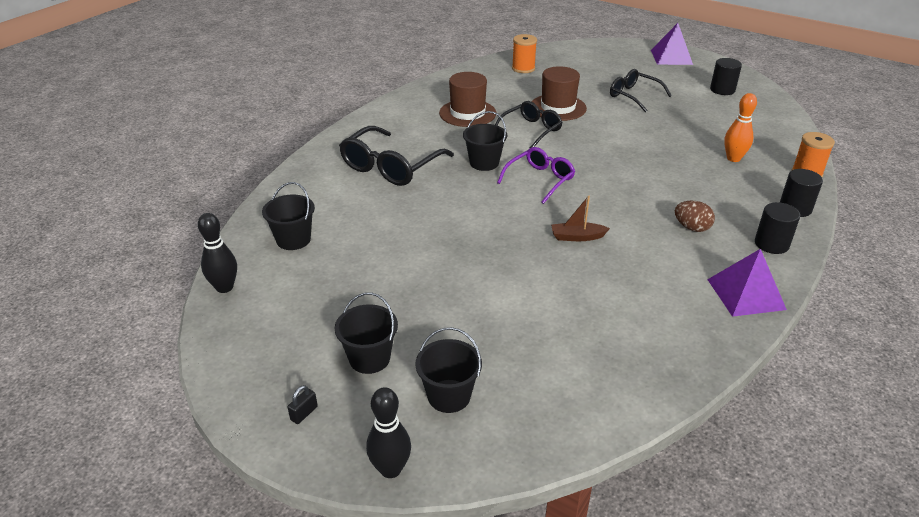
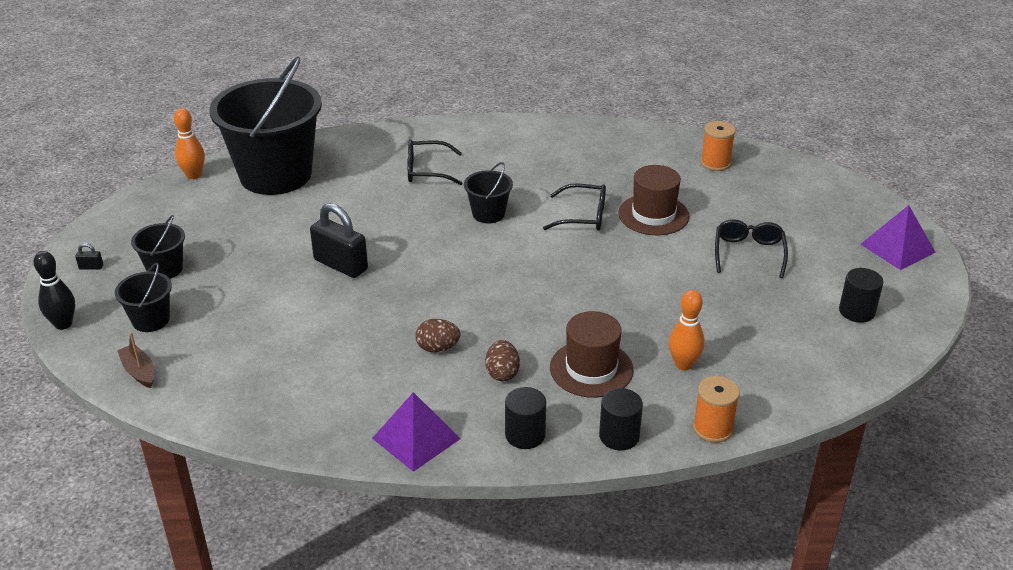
camera: 55 degrees right, 0 degrees up
black bowling pin [198,213,237,293] -> orange bowling pin [174,108,205,179]
black bucket [262,182,315,250] -> black bucket [209,57,322,195], size x2.31
black glasses [339,126,454,186] -> black glasses [408,140,462,185], size x0.65
brown hat [439,72,496,127] -> brown hat moved to [550,311,633,398]
purple glasses [497,147,575,204] -> none
brown boat [551,196,610,241] -> brown boat moved to [117,332,154,388]
none -> black padlock [310,203,368,278]
none -> brown egg [415,319,460,352]

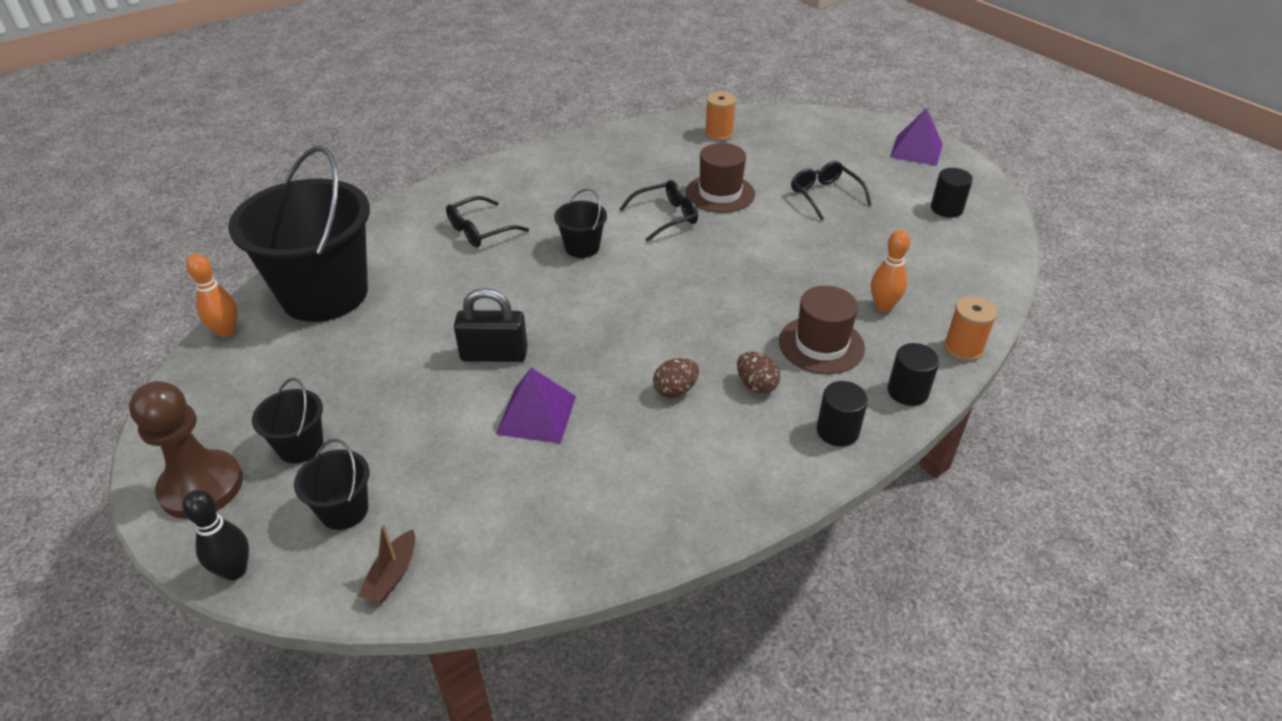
camera: 35 degrees left, 5 degrees up
black padlock [75,243,103,270] -> brown pawn [129,381,243,519]
brown boat [117,332,154,388] -> brown boat turned 90 degrees counterclockwise [358,523,415,603]
purple pyramid [372,392,461,472] -> purple pyramid moved to [496,367,576,444]

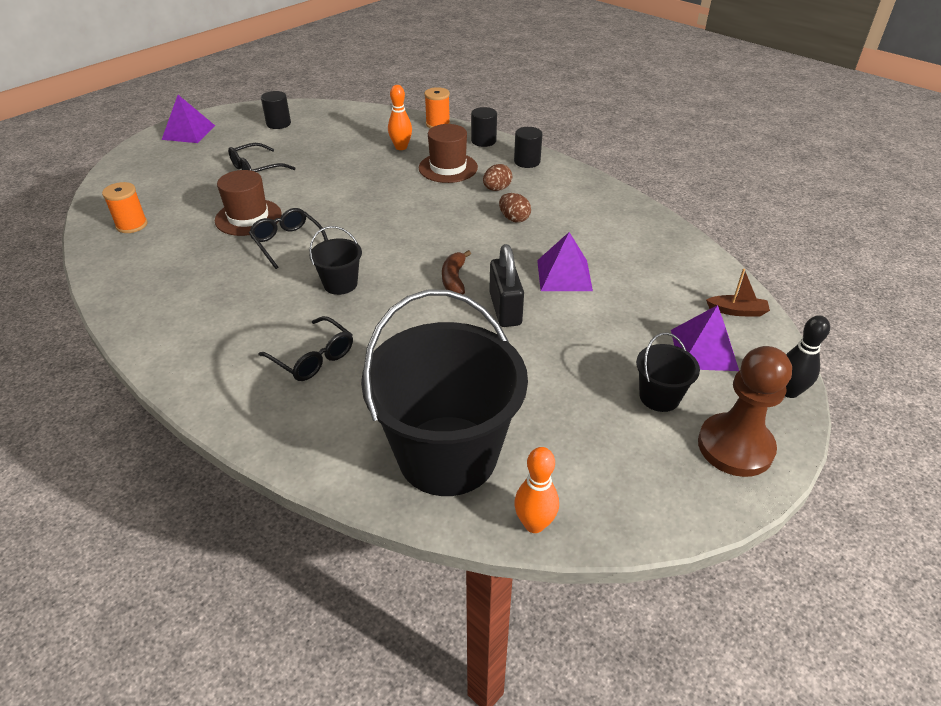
camera: 100 degrees left, 0 degrees up
black bucket [294,439,369,530] -> purple pyramid [671,305,739,371]
none -> brown banana [442,250,471,294]

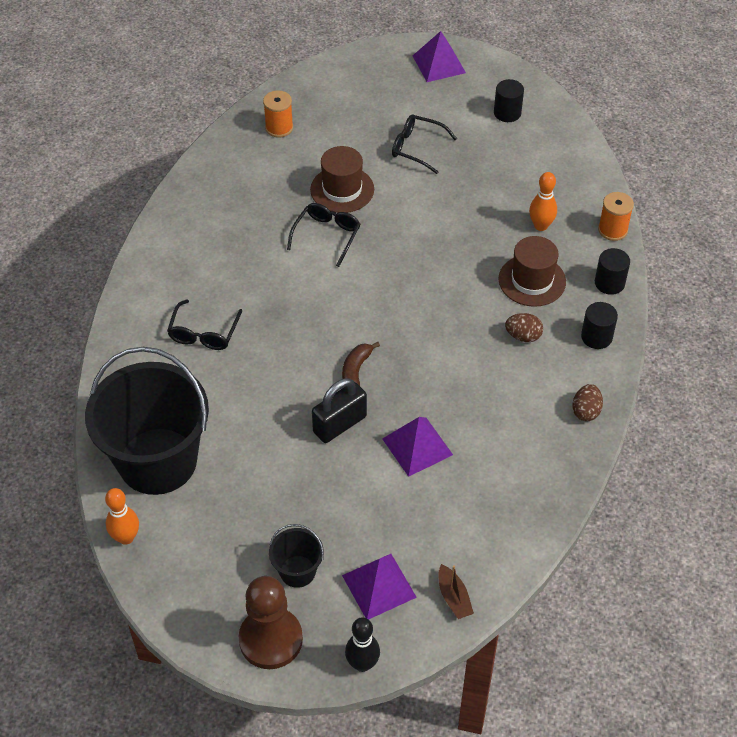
camera: 60 degrees right, 10 degrees up
black bucket [309,226,362,295] -> none
brown banana [442,250,471,294] -> brown banana turned 45 degrees counterclockwise [342,342,380,386]
brown egg [499,193,531,222] -> brown egg moved to [572,384,603,421]

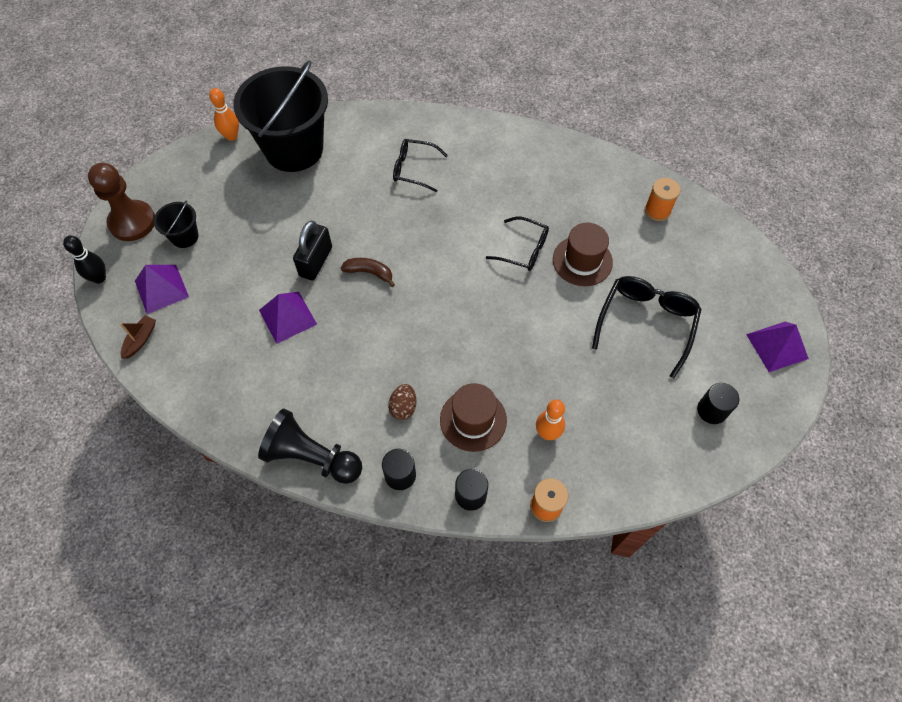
camera: 90 degrees right, 10 degrees up
black padlock [312,378,367,443] -> black padlock turned 60 degrees clockwise [293,221,332,280]
black glasses [392,114,457,174] -> black glasses [592,276,702,379], size x1.53
brown boat [439,564,474,619] -> brown boat turned 135 degrees clockwise [120,316,156,359]
brown egg [572,384,603,421] -> black pawn [258,409,362,484]

